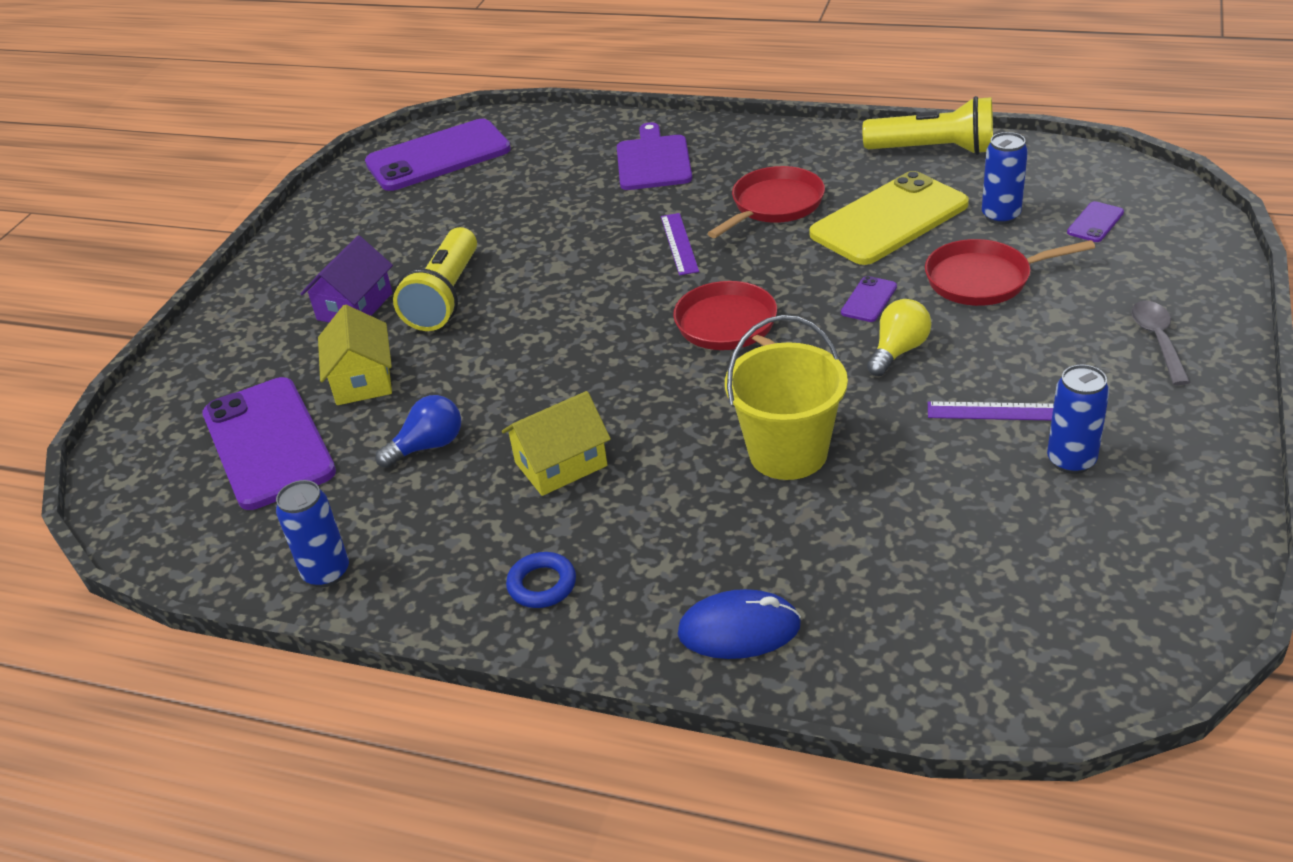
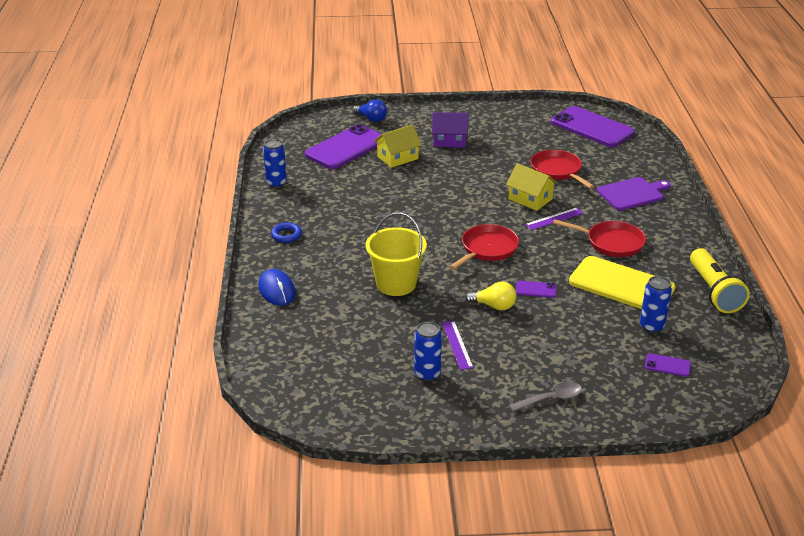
camera: 65 degrees right, 5 degrees down
blue light bulb [375,395,461,468] -> blue light bulb moved to [353,99,387,122]
yellow flashlight [393,227,477,331] -> none
yellow house [502,391,611,496] -> yellow house moved to [506,163,558,211]
red pan [925,239,1095,306] -> red pan moved to [531,150,594,189]

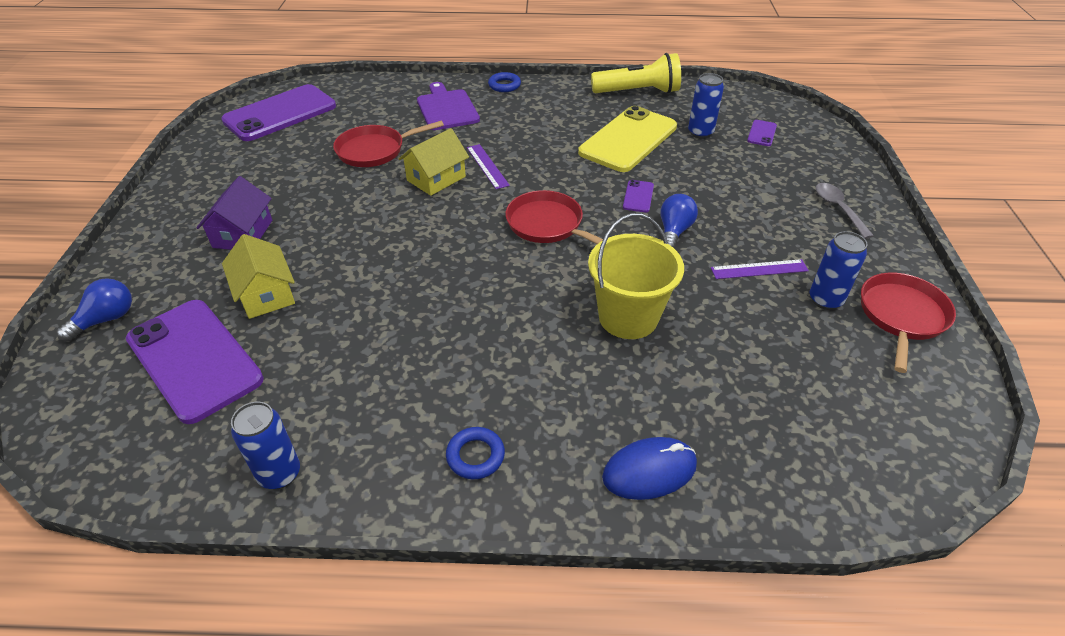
camera: 85 degrees left, 10 degrees up
yellow light bulb [465,282,517,310] -> blue light bulb [660,194,698,249]
red pan [553,219,646,257] -> red pan moved to [861,273,956,373]
none -> blue ring [488,72,521,92]

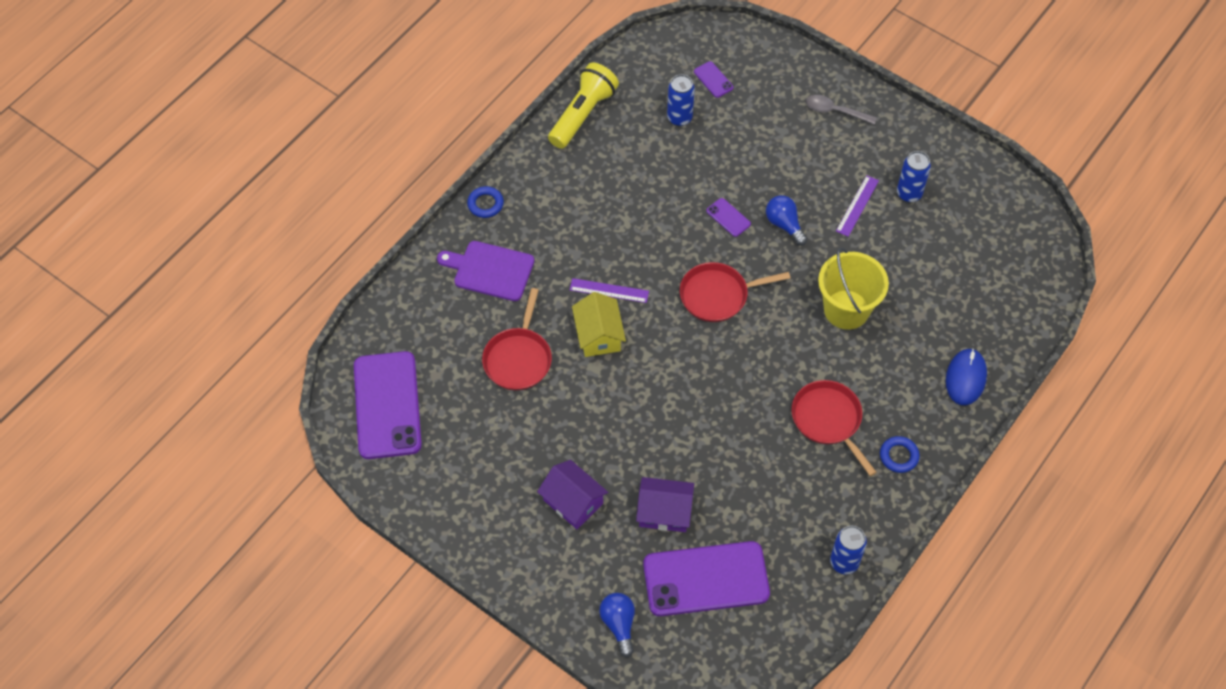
camera: 55 degrees left, 15 degrees up
yellow house [222,234,295,319] -> purple house [636,477,694,532]
yellow phone [578,106,677,172] -> none
red pan [861,273,956,373] -> red pan moved to [792,380,877,476]

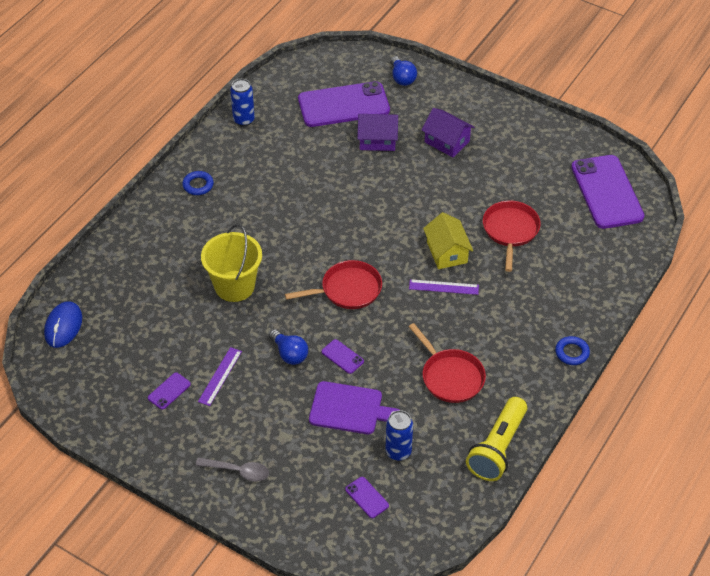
camera: 175 degrees right, 10 degrees down
purple cutting board [437,241,534,301] -> purple cutting board moved to [309,381,399,434]
red pan [792,380,877,476] -> red pan moved to [409,323,486,403]
blue can [897,151,931,202] -> purple phone [148,373,191,410]
blue mouse [946,348,987,405] -> blue mouse moved to [44,301,82,348]

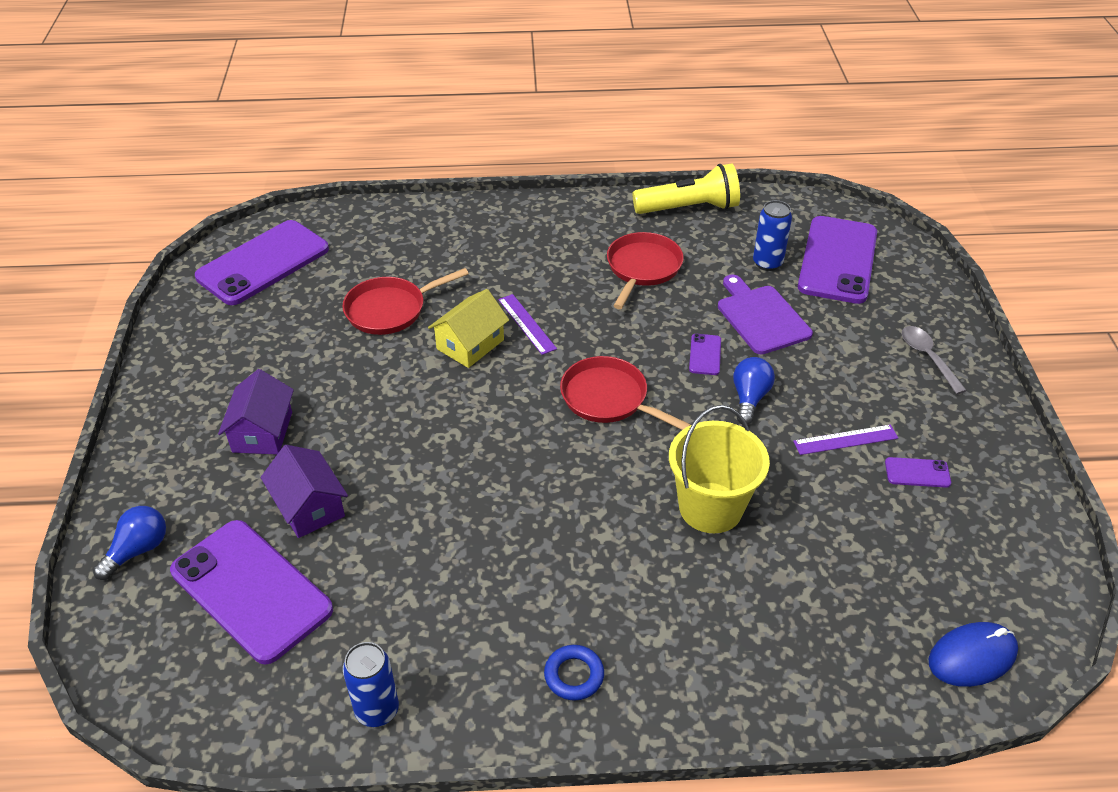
camera: 125 degrees left, 5 degrees down
purple phone [345,477,389,518] -> purple phone [798,216,877,304], size x2.45
blue ring [555,336,590,365] -> none

